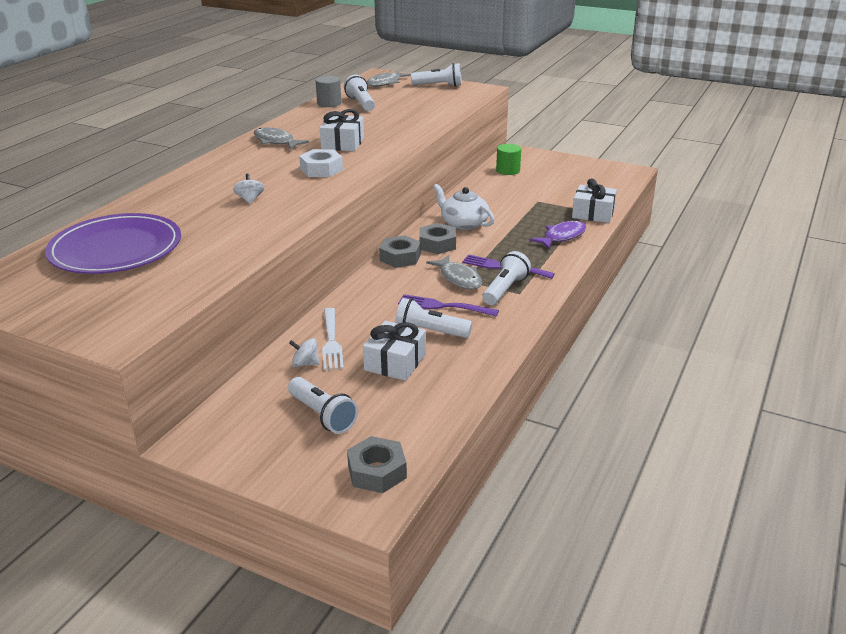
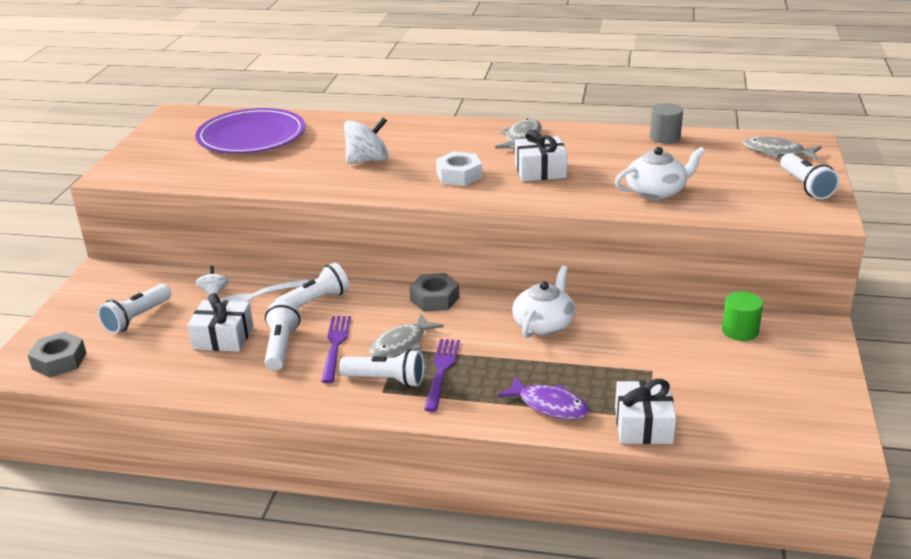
camera: 75 degrees right, 0 degrees up
white spinning top [233,174,264,204] -> white spinning top [344,117,389,164], size x1.82
white flashlight [344,75,375,111] -> white flashlight moved to [274,262,349,308]
grey nut [419,223,456,254] -> none
none -> white teapot [615,147,705,200]

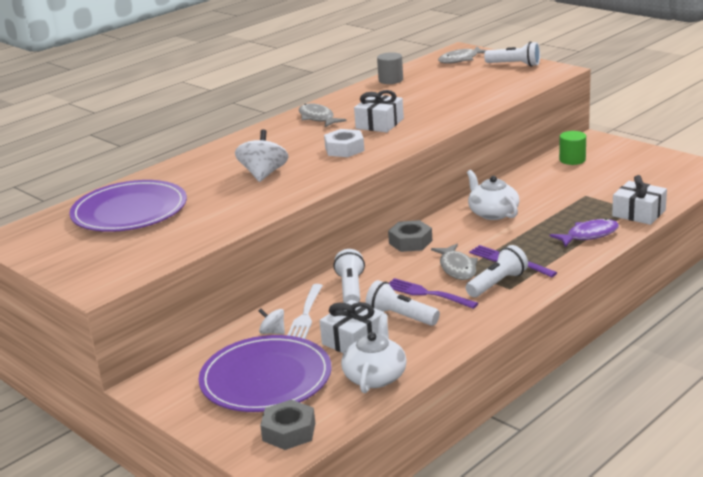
camera: 55 degrees left, 5 degrees down
white flashlight [98,284,171,334] -> purple plate [199,335,331,412]
white teapot [615,147,705,200] -> white teapot moved to [341,313,407,393]

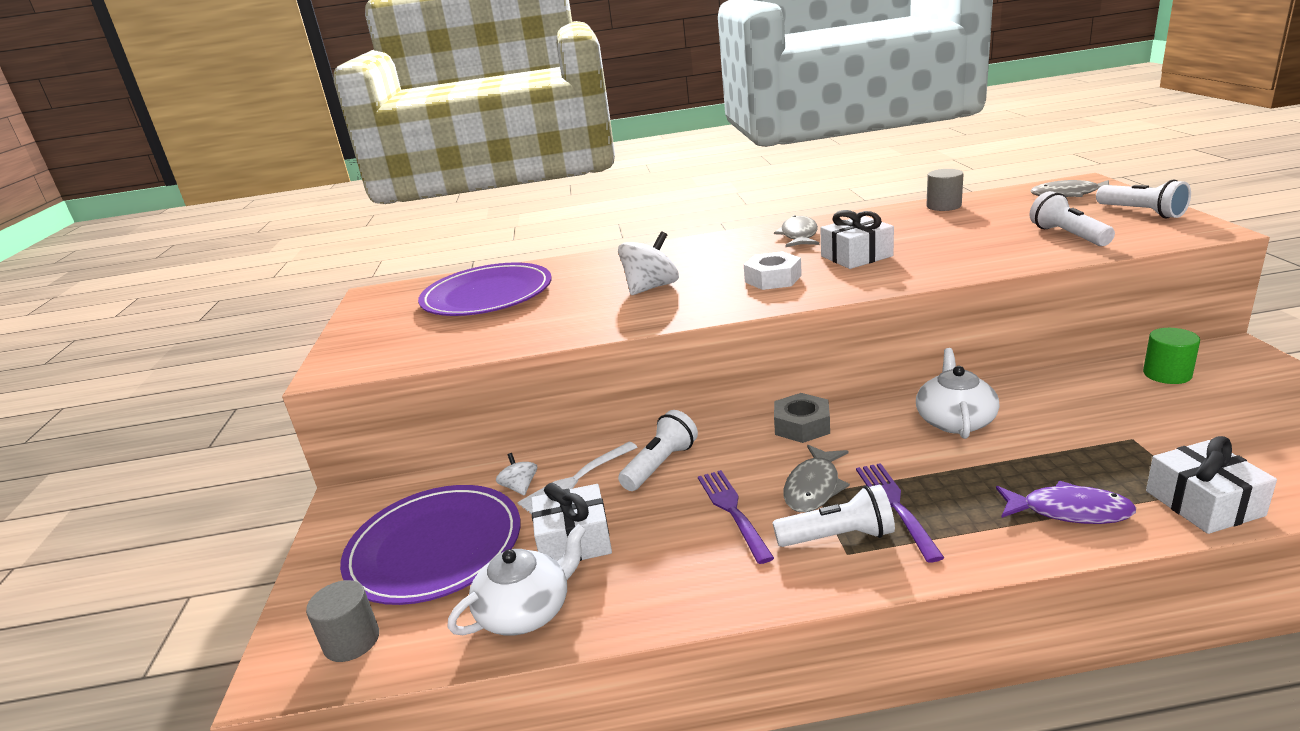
camera: 40 degrees right, 0 degrees up
grey nut [260,399,315,450] -> grey cylinder [306,580,379,662]
white flashlight [365,280,440,326] -> white flashlight moved to [1030,191,1115,246]

